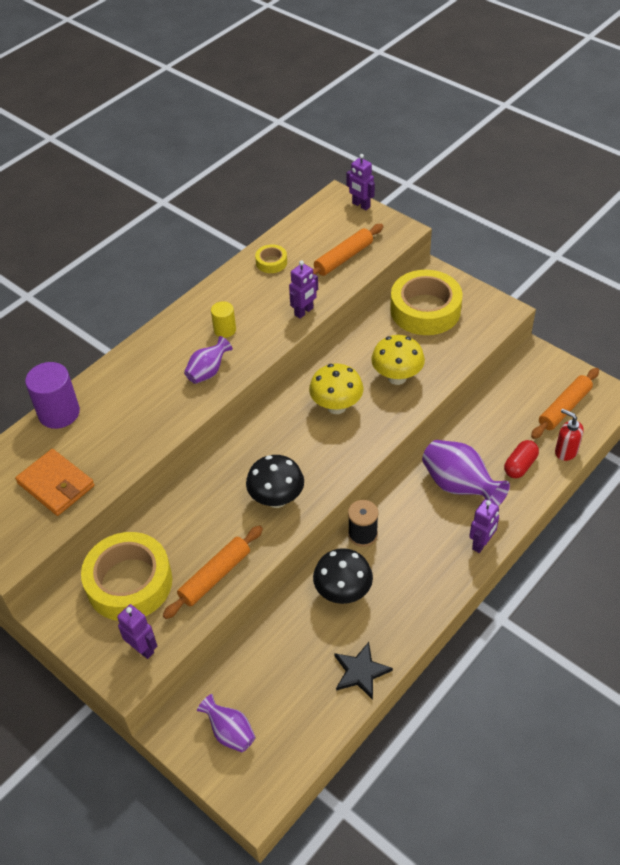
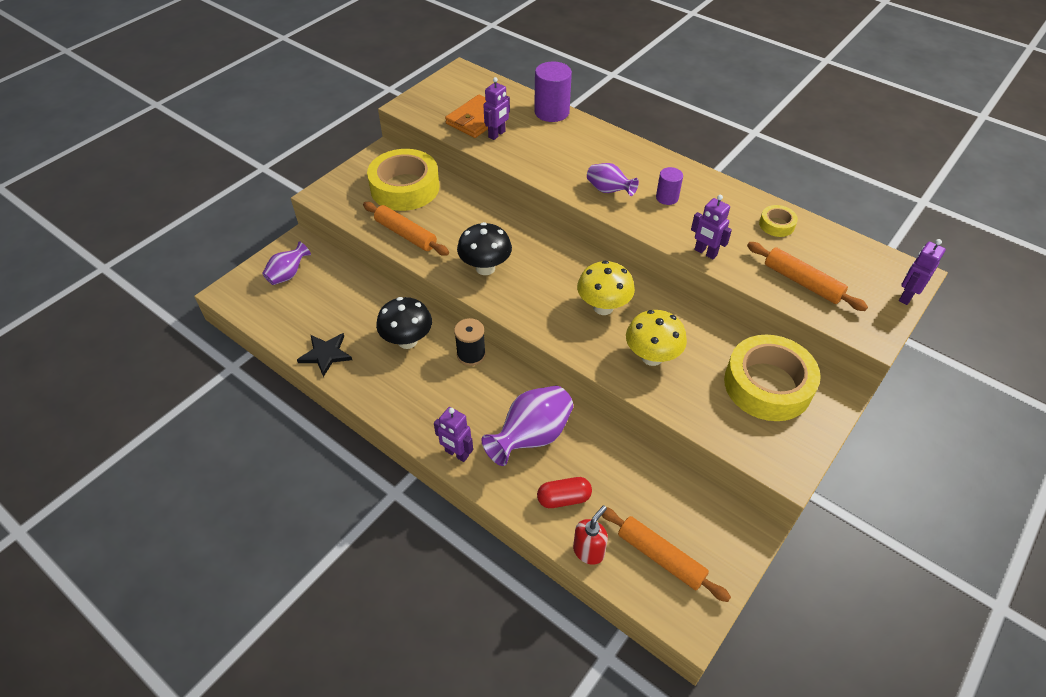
camera: 85 degrees right, 0 degrees up
purple robot [117,604,157,659] -> purple robot moved to [483,77,510,140]
yellow cylinder [211,301,236,338] -> purple cylinder [656,167,683,205]
red capsule [504,440,539,478] -> red capsule turned 45 degrees counterclockwise [537,477,592,508]

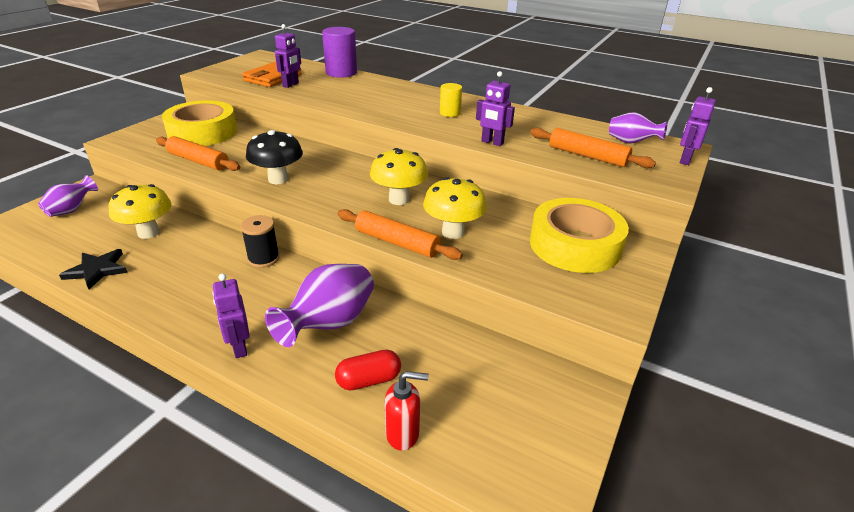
camera: 10 degrees left, 15 degrees down
black mushroom [376,297,432,349] -> none
purple robot [434,407,473,462] -> purple robot turned 45 degrees clockwise [212,273,250,358]
red soap dispenser [573,505,608,565] -> red soap dispenser turned 60 degrees clockwise [385,371,429,451]
purple vase [587,163,639,196] -> purple vase moved to [609,112,668,144]
orange rolling pin [602,507,731,602] -> orange rolling pin moved to [337,209,463,260]
purple cylinder [656,167,683,205] -> yellow cylinder [440,83,462,117]
yellow tape [759,205,798,237] -> none
none -> yellow mushroom [108,184,171,239]

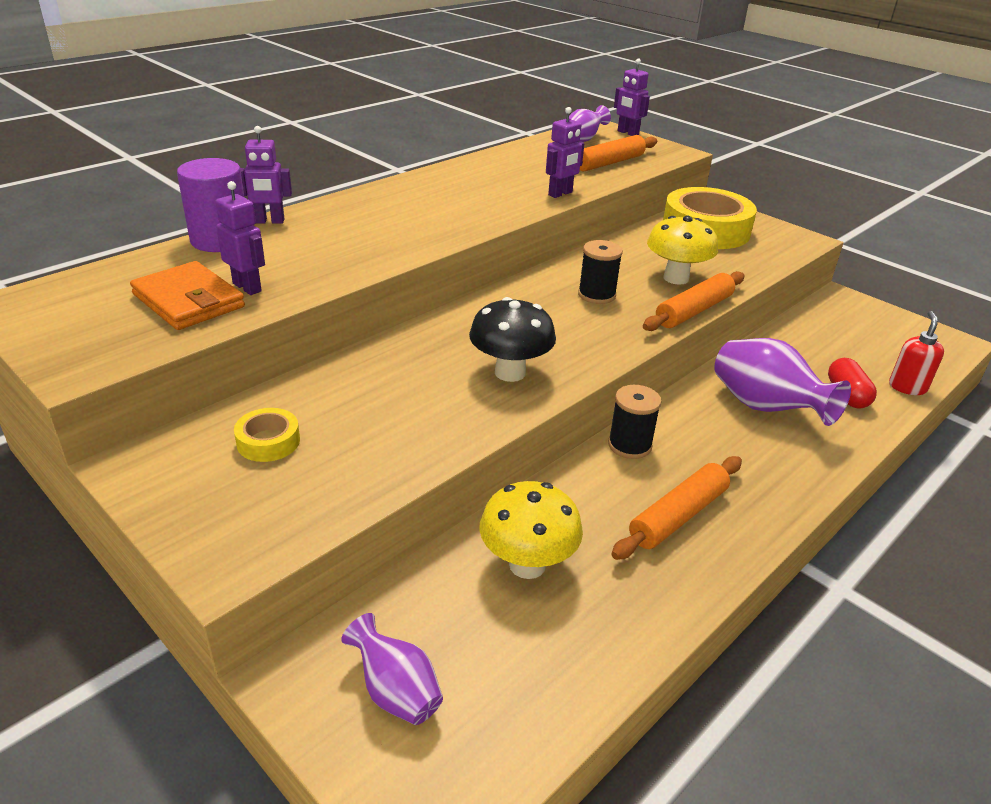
camera: 75 degrees left, 0 degrees up
black star [59,249,127,289] -> none
orange rolling pin [156,136,240,171] -> orange rolling pin moved to [611,456,742,560]
yellow tape [162,100,237,146] -> yellow tape [234,408,300,462], size x0.45
purple robot [212,273,250,358] -> purple robot moved to [240,126,292,224]
yellow mushroom [370,148,428,205] -> black spool [578,240,623,304]
yellow cylinder [440,83,462,117] -> none

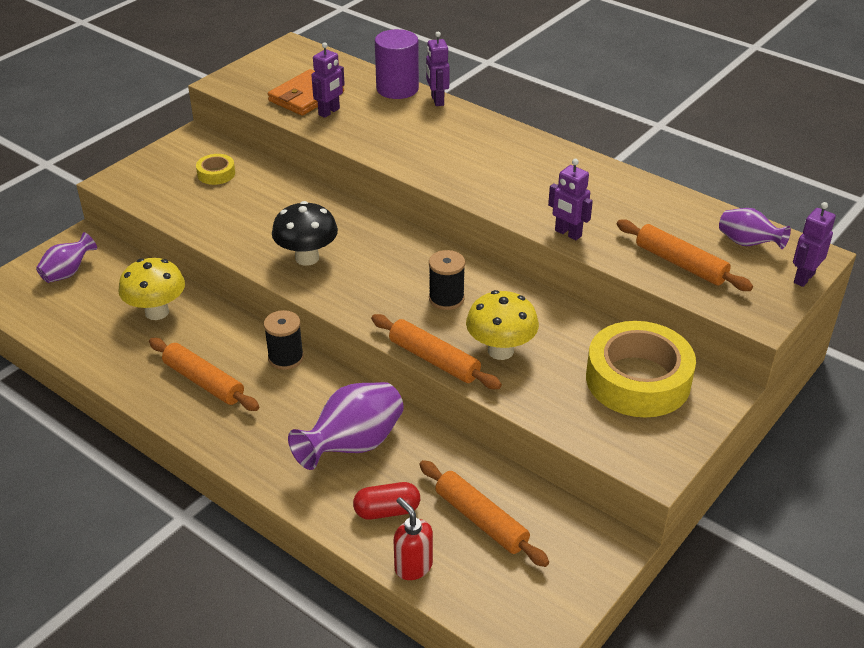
camera: 85 degrees right, 5 degrees up
red soap dispenser [889,311,944,395] -> red soap dispenser turned 135 degrees counterclockwise [394,497,433,580]
none -> orange rolling pin [419,460,549,567]

